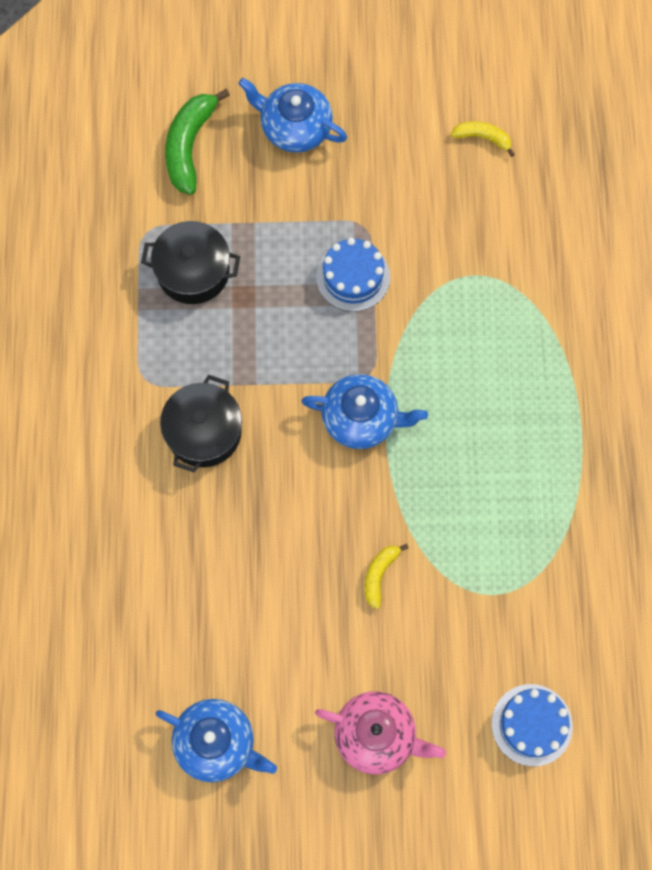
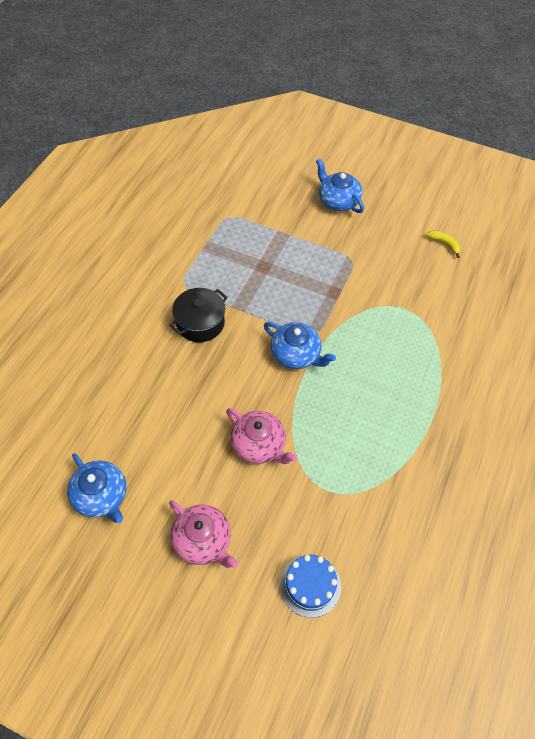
camera: 25 degrees right, 15 degrees down
black pot [141,221,240,304] -> none
green banana [165,89,230,195] -> none
blue cake [316,238,390,312] -> none
yellow banana [365,544,409,609] -> pink teapot [226,408,297,464]

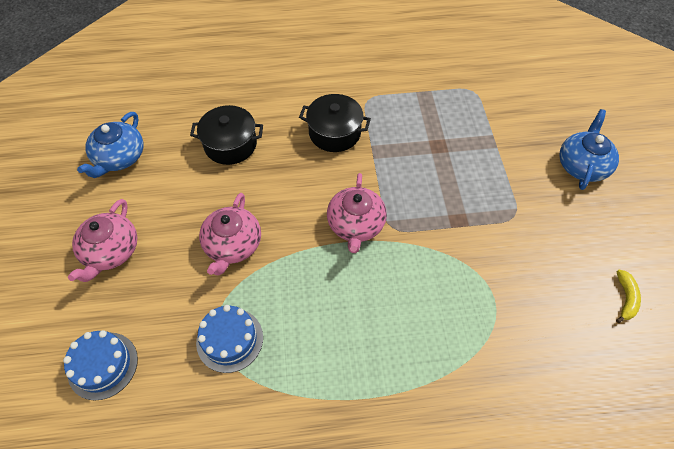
camera: 60 degrees right, 0 degrees up
blue teapot [264,322,336,369] -> pink teapot [327,173,387,253]
none -> black pot [190,105,263,165]
none -> blue cake [196,305,263,373]

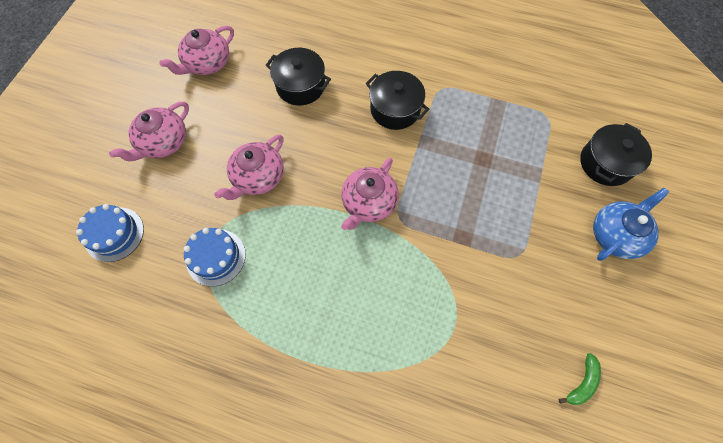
camera: 25 degrees right, 10 degrees up
blue teapot [77,112,143,178] -> pink teapot [159,26,234,75]
yellow banana [616,270,641,323] -> green banana [559,353,601,405]
none -> black pot [580,123,652,186]

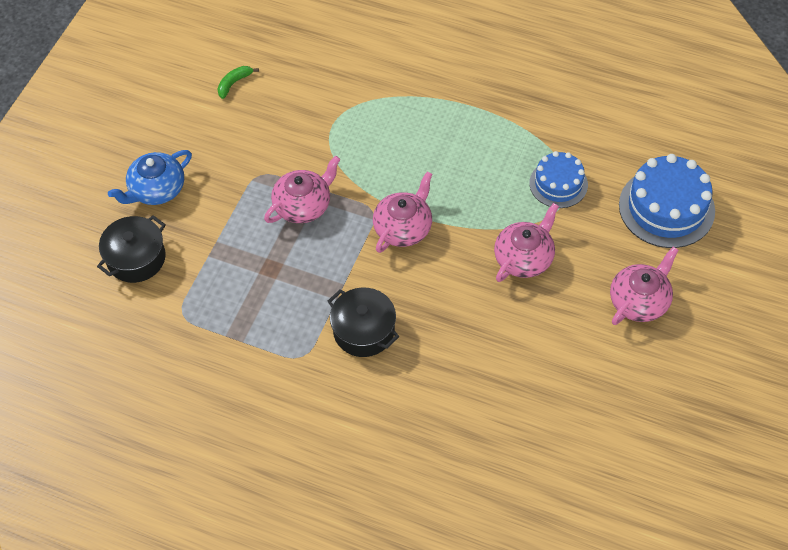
camera: 175 degrees left, 10 degrees down
blue cake [76,204,144,262] -> blue cake [619,154,715,248], size x1.61
pink teapot [159,26,234,75] -> pink teapot moved to [264,156,341,223]
black pot [266,48,331,105] -> none

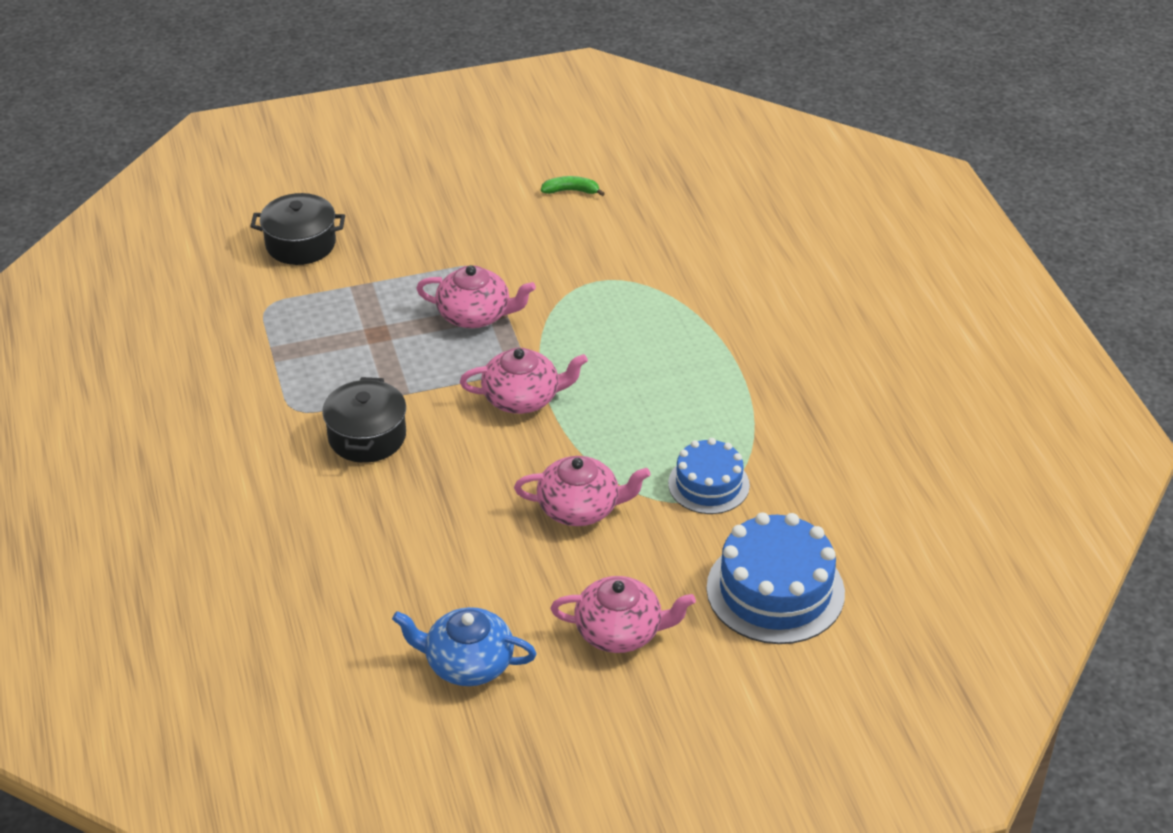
camera: 50 degrees right, 15 degrees down
blue teapot [108,150,192,205] -> blue teapot moved to [392,607,537,686]

